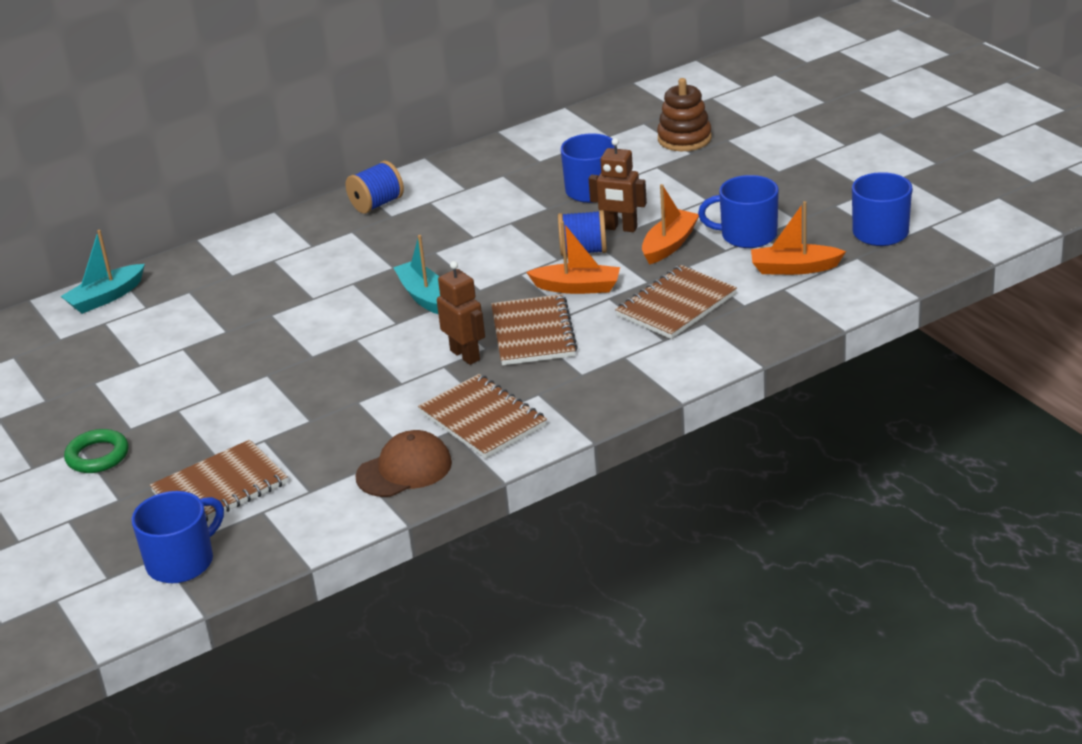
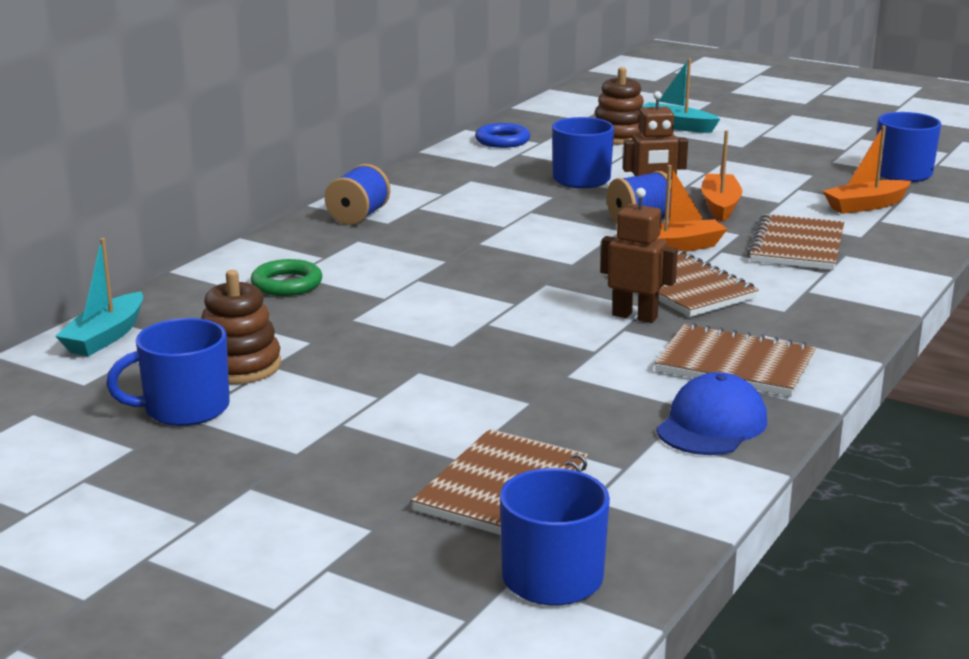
camera: 30 degrees left, 10 degrees down
green ring [64,429,129,473] -> green ring moved to [251,259,322,296]
brown cap [355,430,452,497] -> blue cap [656,372,767,455]
turquoise boat [393,235,440,314] -> turquoise boat moved to [643,59,720,133]
blue mug [698,175,779,248] -> blue mug moved to [106,318,230,426]
none -> brown stacking toy [201,270,281,384]
none -> blue ring [475,123,530,148]

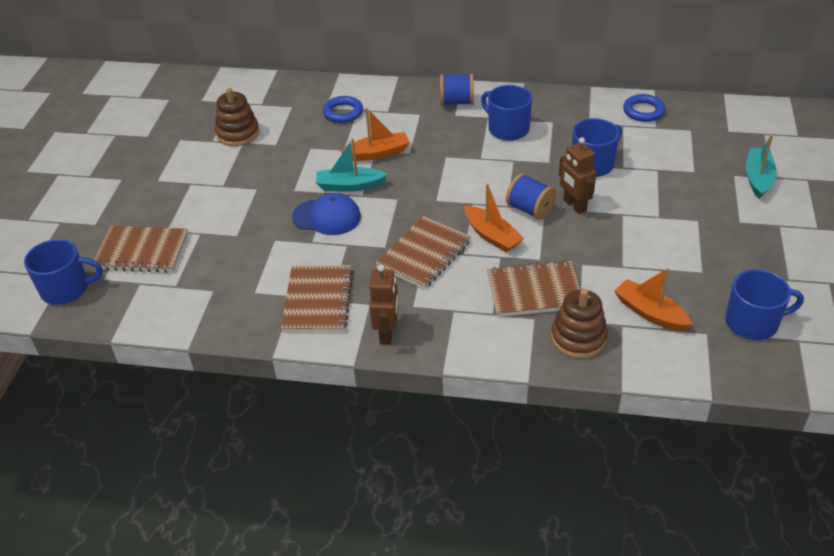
camera: 70 degrees right, 20 degrees up
turquoise boat [55,238,143,356] -> turquoise boat moved to [316,138,388,192]
blue mug [106,318,230,426] -> blue mug moved to [481,85,532,141]
green ring [251,259,322,296] -> blue ring [323,96,363,123]
brown stacking toy [595,67,644,145] -> brown stacking toy moved to [551,289,608,359]
brown robot [600,188,678,323] -> brown robot moved to [369,265,399,345]
blue cap [656,372,767,455] -> blue cap moved to [292,193,361,235]
orange boat [701,130,742,222] -> orange boat moved to [341,108,410,161]

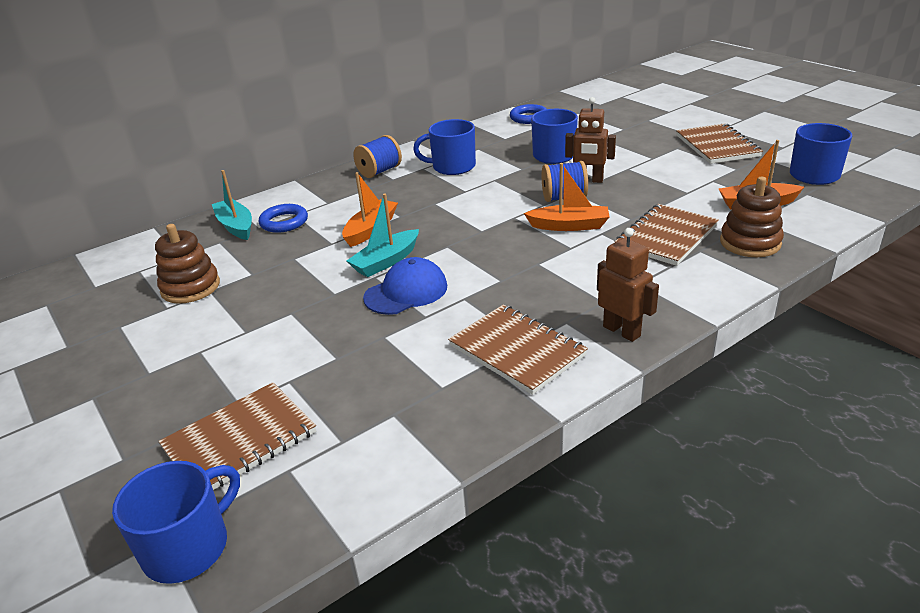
camera: 45 degrees left, 10 degrees down
brown notebook [376,216,471,289] -> brown notebook moved to [676,123,763,164]
turquoise boat [746,134,777,199] -> turquoise boat moved to [212,170,252,240]

